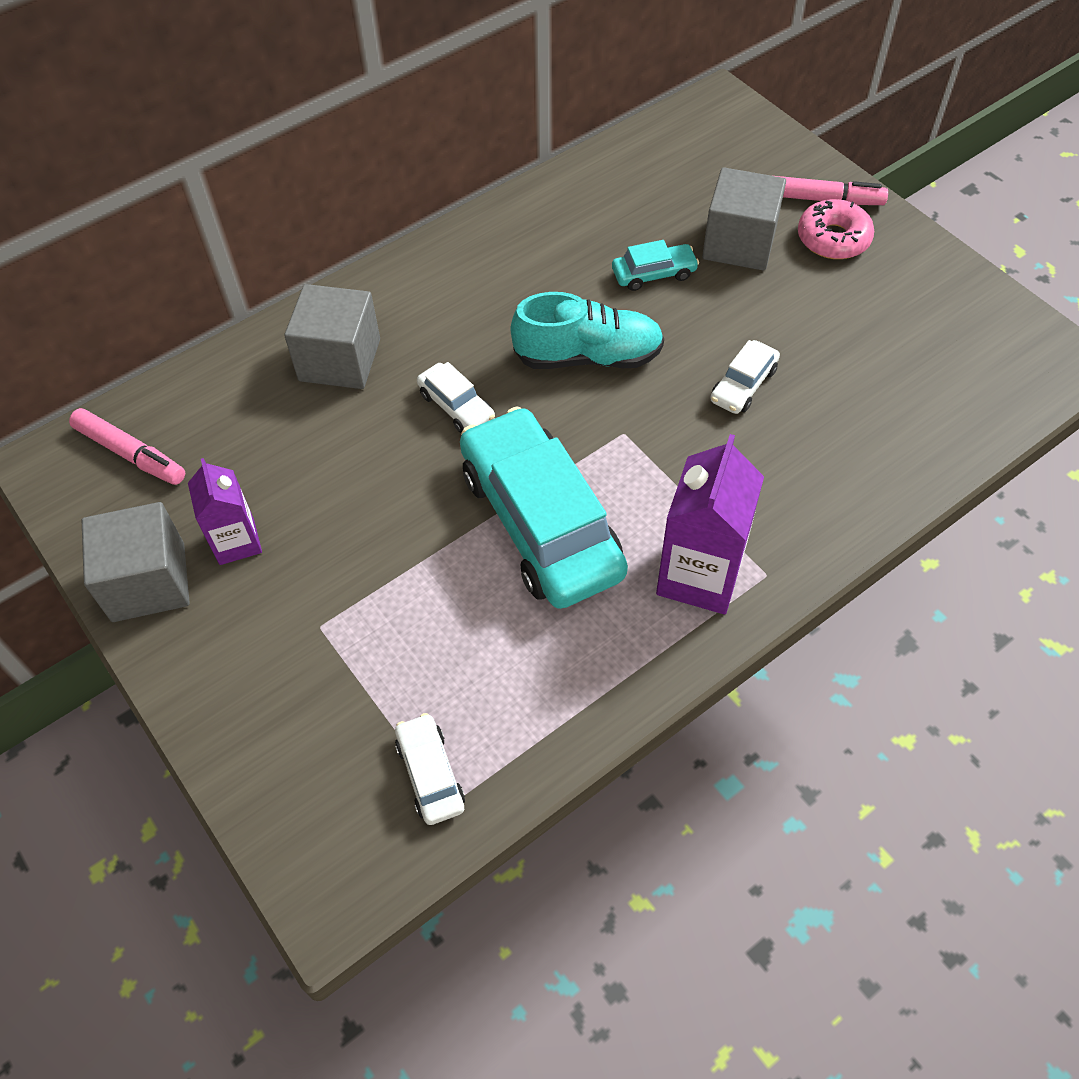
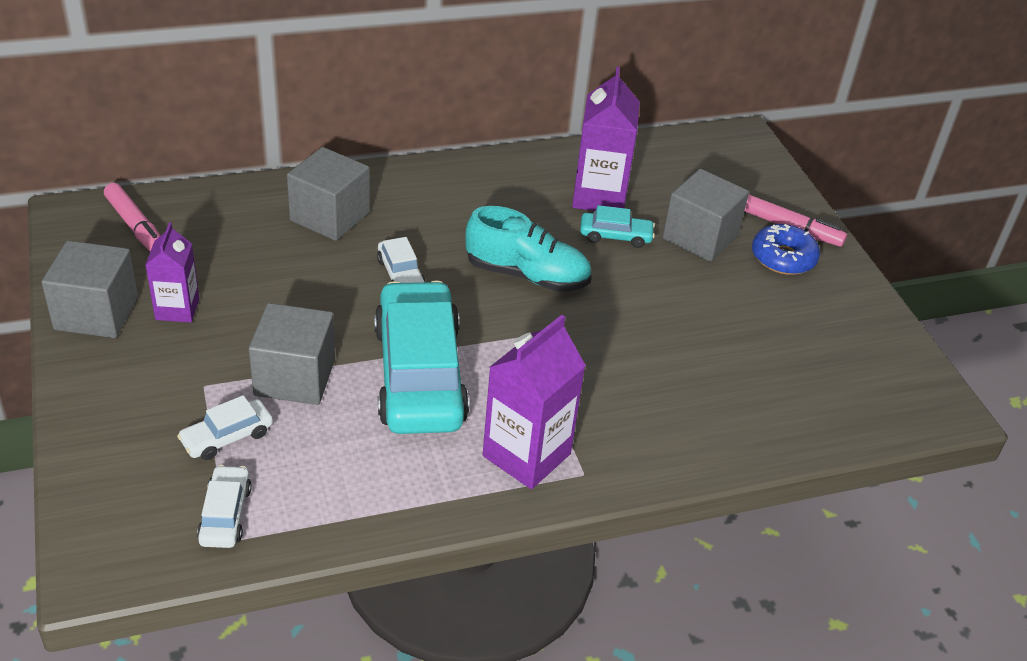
camera: 15 degrees right, 15 degrees down
white car [710,340,780,414] -> white car moved to [177,395,273,460]
pink donut [798,199,874,259] -> blue donut [752,224,820,275]
none -> grey cube [249,303,335,405]
none -> purple carton [572,67,640,211]

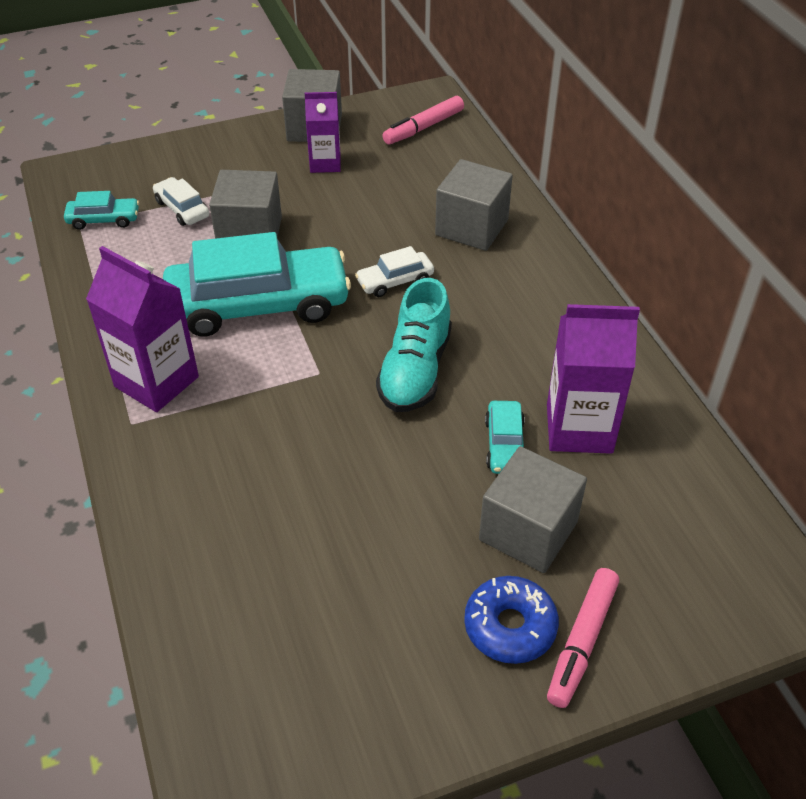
camera: 90 degrees right, 5 degrees up
white car [197,465,252,548] -> turquoise car [64,191,139,230]

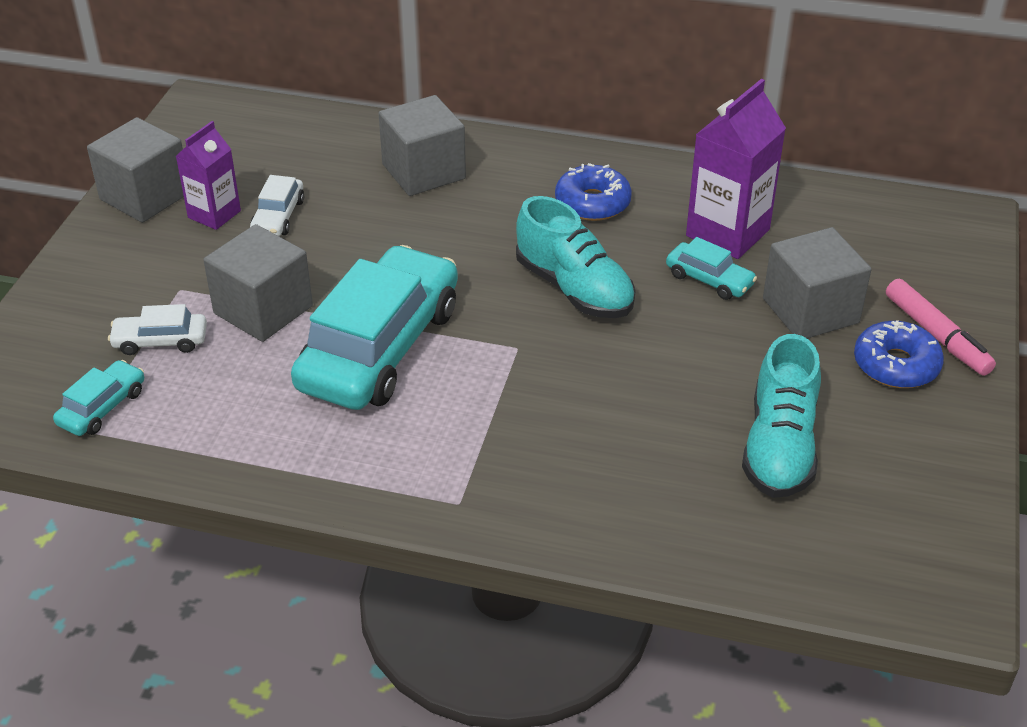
camera: 55 degrees left, 5 degrees down
purple carton [86,246,199,412] -> none
white car [355,246,434,297] -> white car moved to [250,175,304,236]
pink marker [382,96,464,144] -> none
none -> blue donut [555,163,632,221]
none -> turquoise shoe [742,334,821,498]

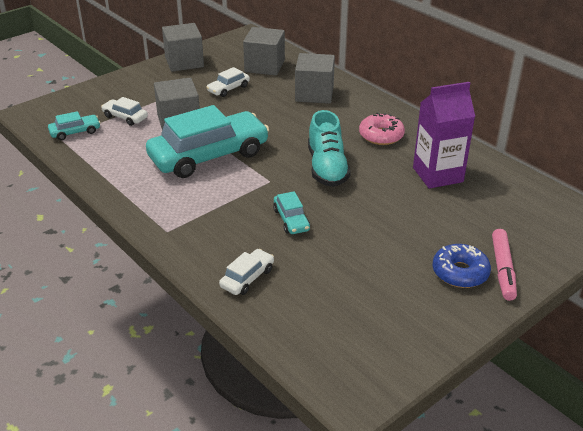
camera: 35 degrees right, 5 degrees down
purple carton [176,121,241,230] -> none
blue donut [555,163,632,221] -> pink donut [359,112,405,145]
turquoise car [666,237,757,300] -> turquoise car moved to [273,191,310,234]
turquoise shoe [742,334,821,498] -> none
grey cube [763,227,872,338] -> grey cube moved to [243,27,285,75]
none -> white car [219,249,274,295]

